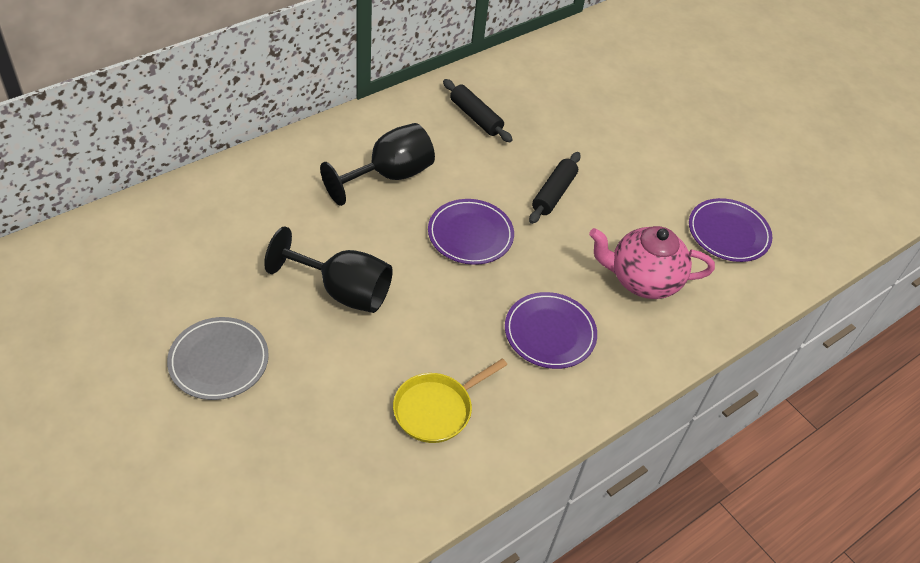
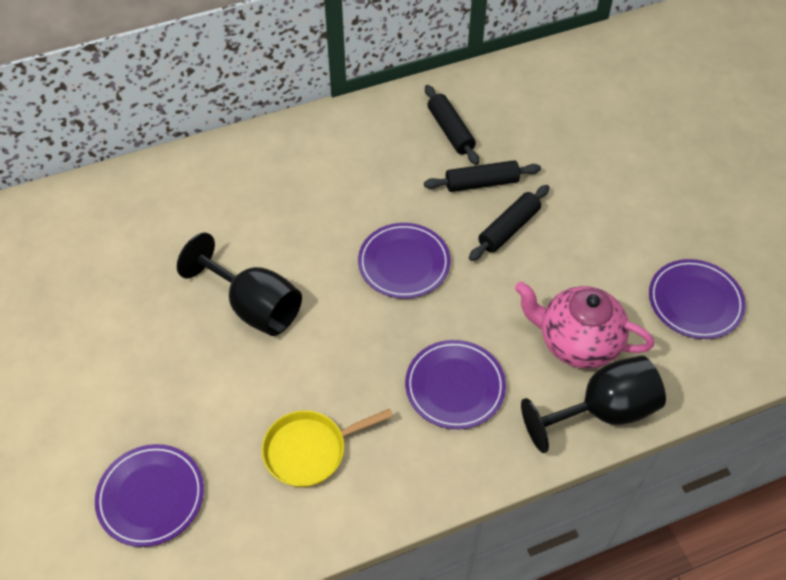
camera: 20 degrees right, 5 degrees up
grey plate [167,317,269,400] -> none
black goblet [320,123,435,206] -> black goblet moved to [521,355,666,453]
none -> purple plate [95,444,204,547]
none -> black rolling pin [424,160,541,192]

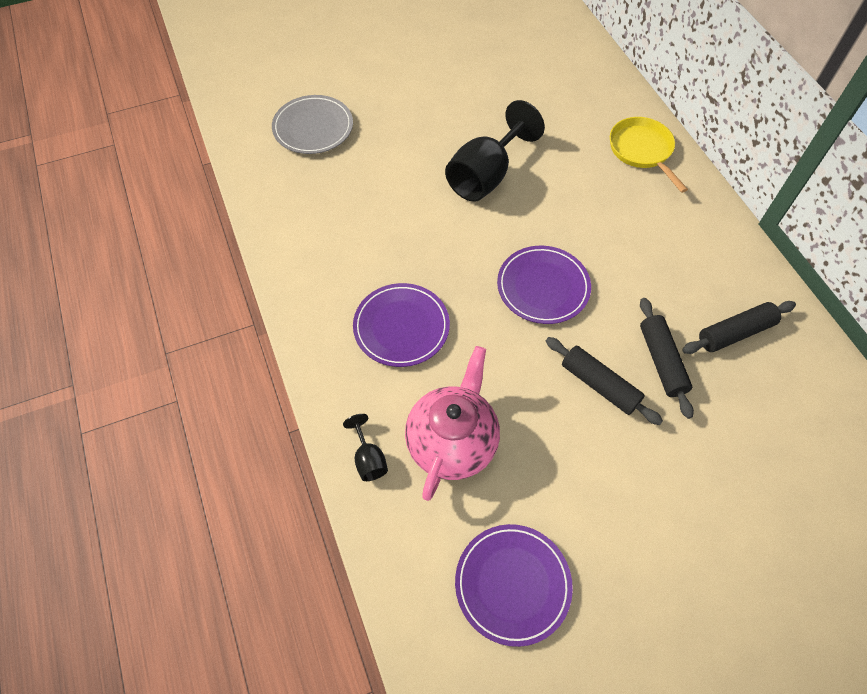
camera: 90 degrees right, 5 degrees up
purple plate [95,444,204,547] -> grey plate [272,95,353,154]
yellow pan [262,409,393,487] -> yellow pan moved to [610,117,688,193]
black goblet [521,355,666,453] -> black goblet [343,414,388,481], size x0.46

